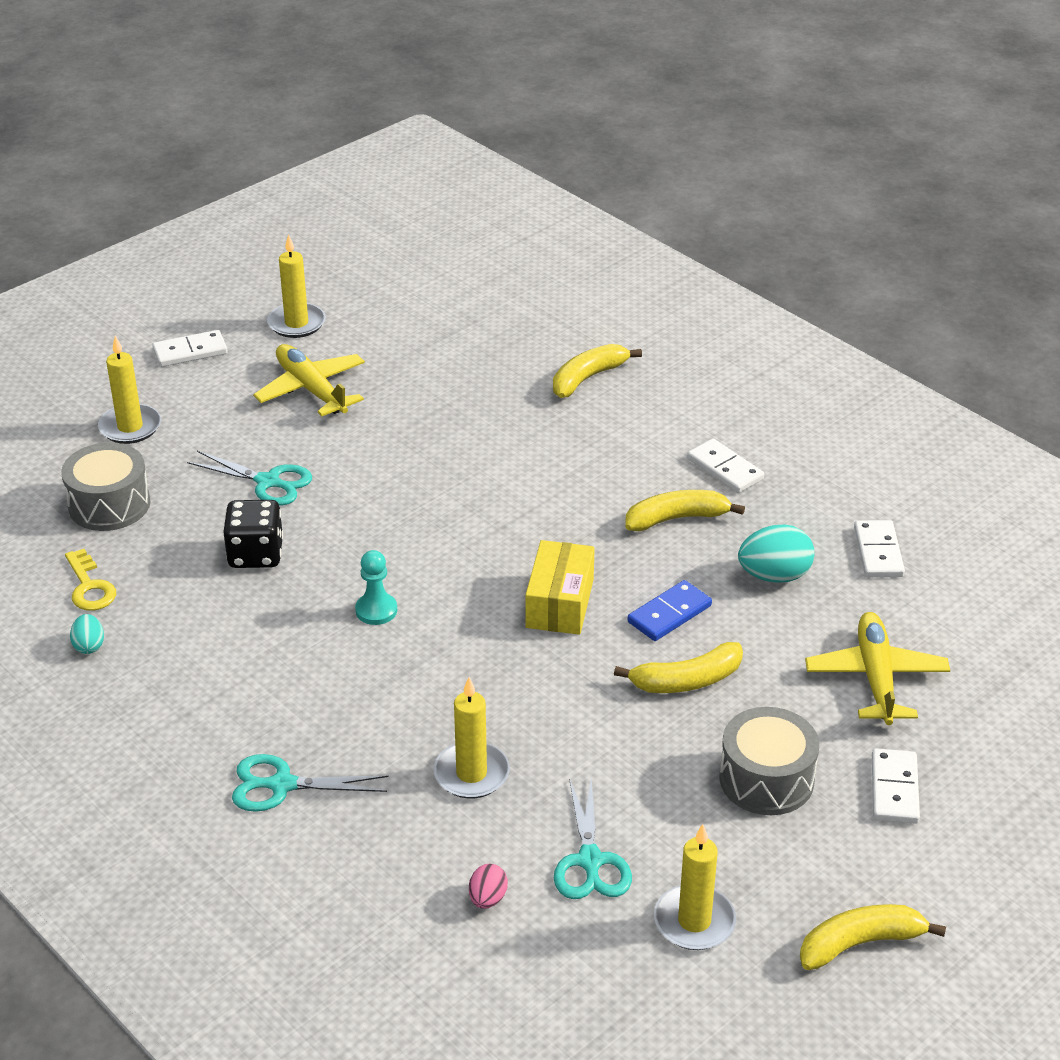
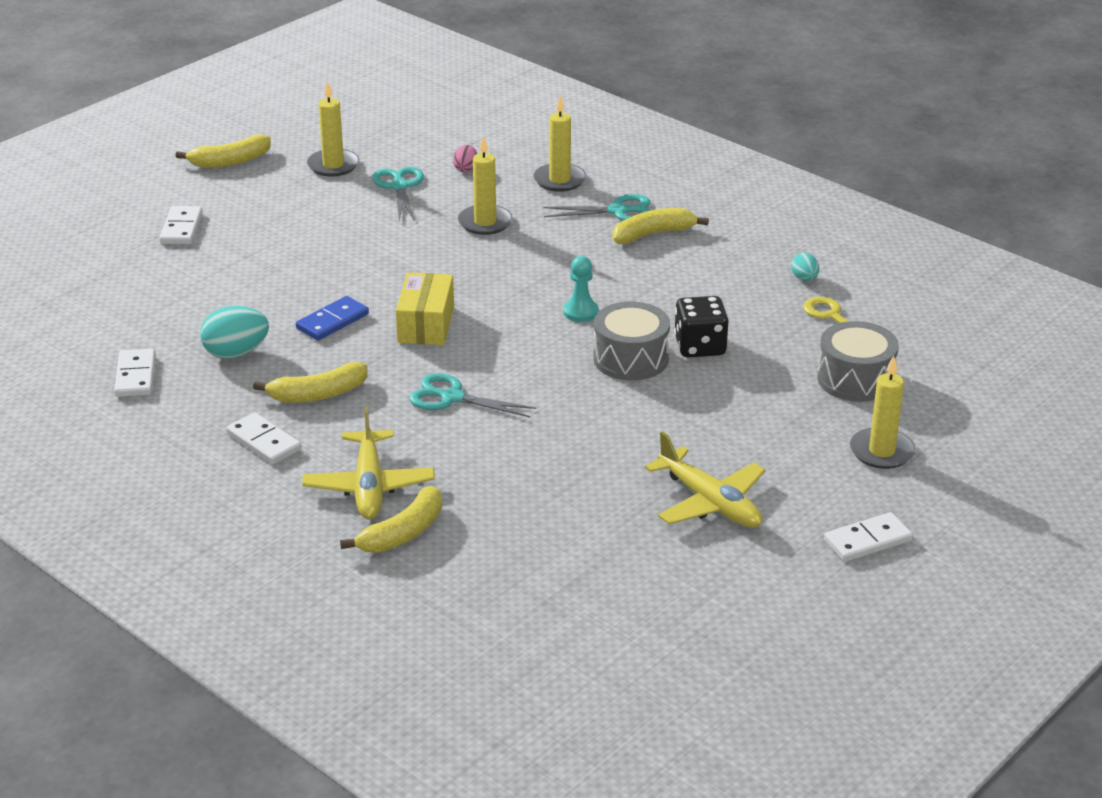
camera: 175 degrees right, 5 degrees down
turquoise scissors [187,451,312,506] -> turquoise scissors moved to [409,373,536,417]
yellow candle [267,234,326,338] -> yellow candle moved to [534,95,587,192]
yellow banana [614,642,743,693] -> yellow banana moved to [613,208,709,244]
grey drum [719,707,819,815] -> grey drum moved to [594,302,670,380]
yellow plane [805,612,950,725] -> yellow plane moved to [302,407,435,519]

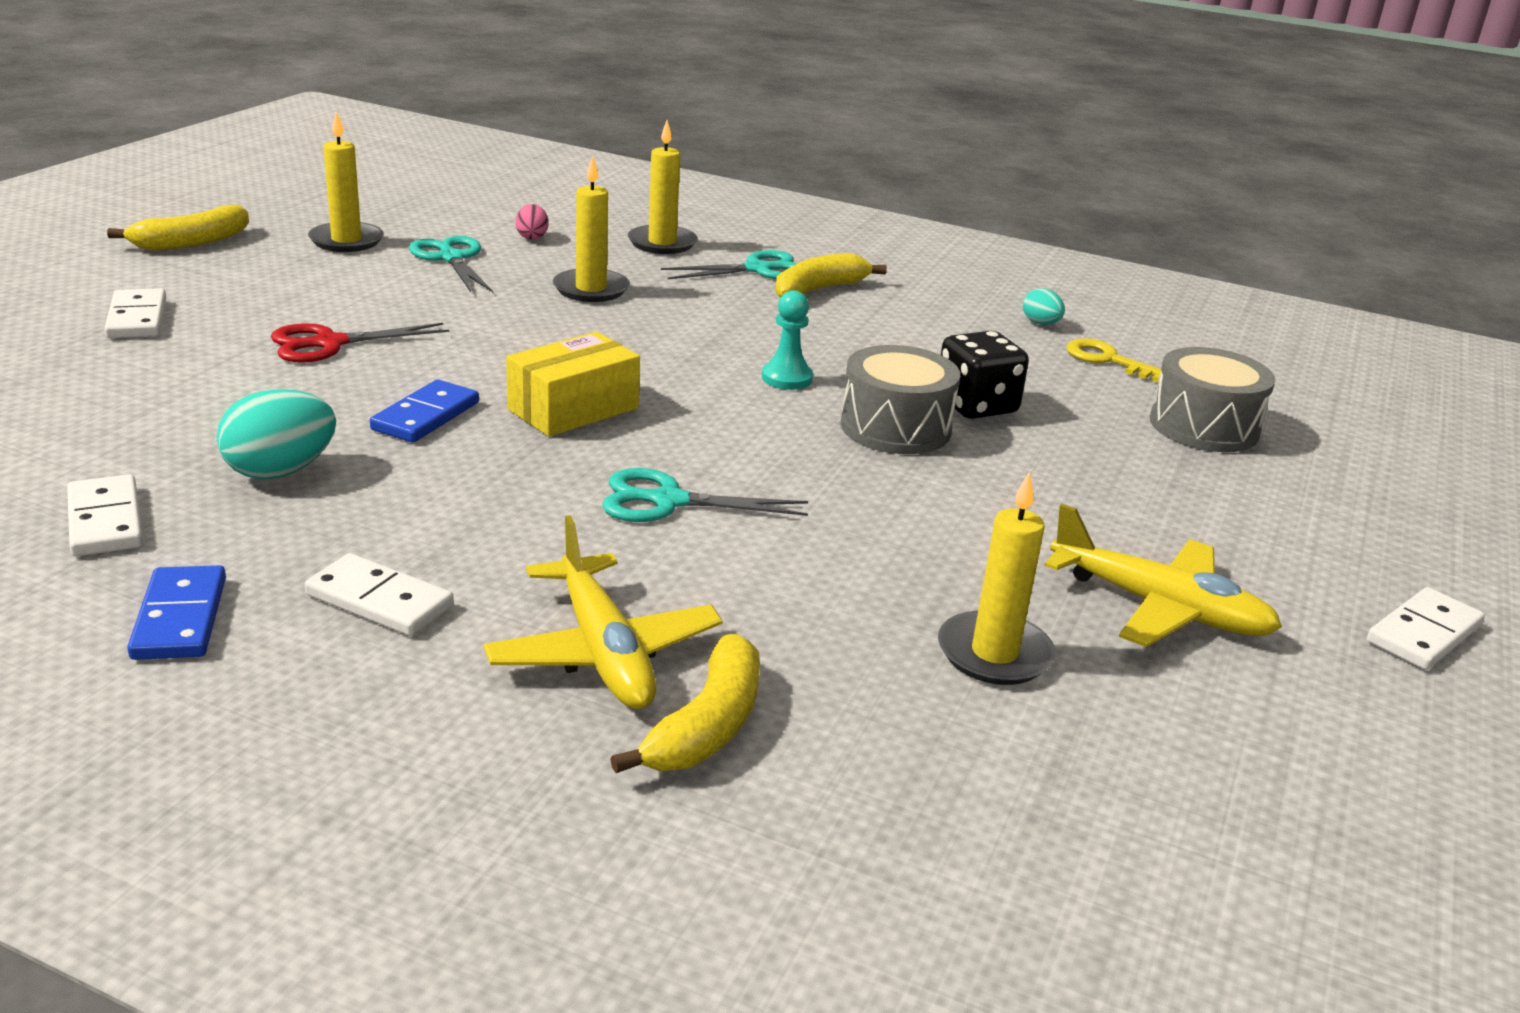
camera: 20 degrees left, 5 degrees down
yellow banana [253,362,368,403] -> none
yellow box [396,272,454,345] -> yellow box turned 60 degrees clockwise [506,332,640,437]
yellow candle [850,355,916,469] -> yellow candle moved to [938,471,1056,685]
none -> blue domino [127,565,226,660]
none -> red scissors [271,323,449,363]

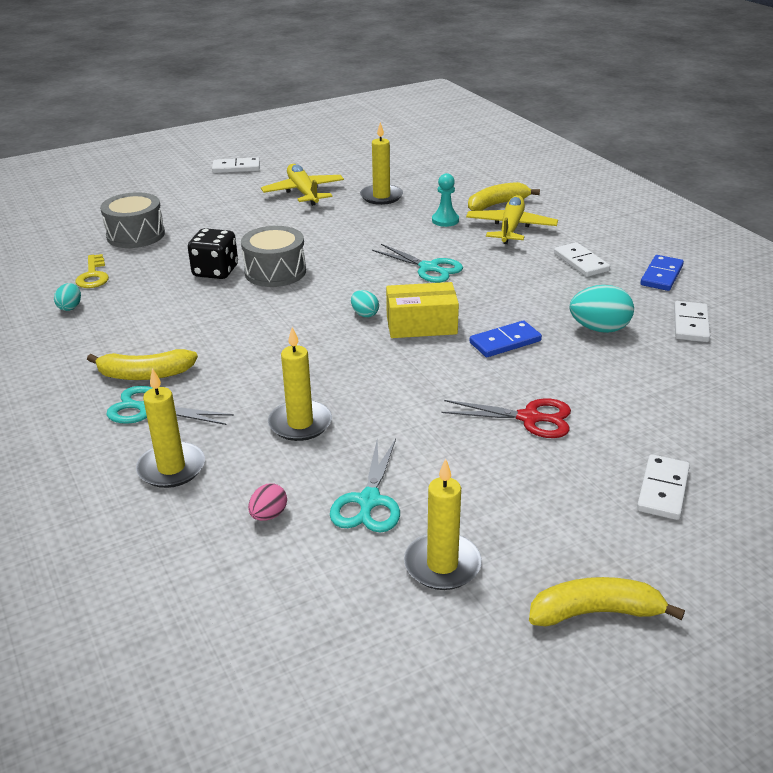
camera: 140 degrees left, 5 degrees up
turquoise pawn [762,290,813,390] -> turquoise pawn moved to [432,173,459,227]
none -> turquoise egg [351,290,379,317]

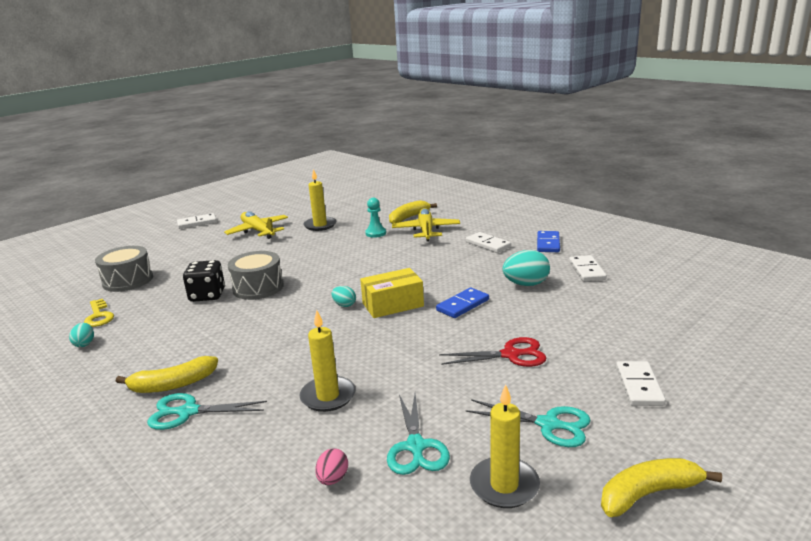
camera: 15 degrees left, 10 degrees down
yellow candle [136,368,205,488] -> none
turquoise scissors [372,244,463,283] -> turquoise scissors moved to [466,399,591,447]

